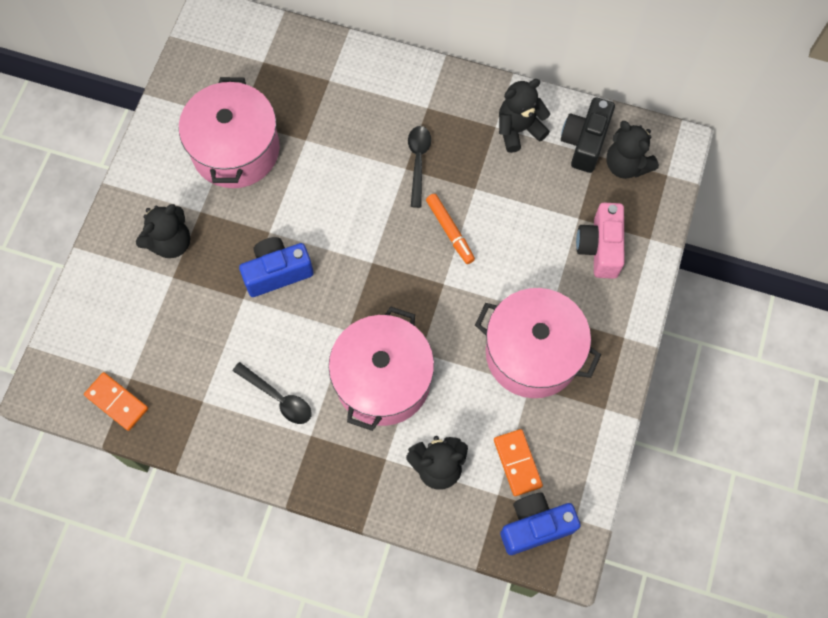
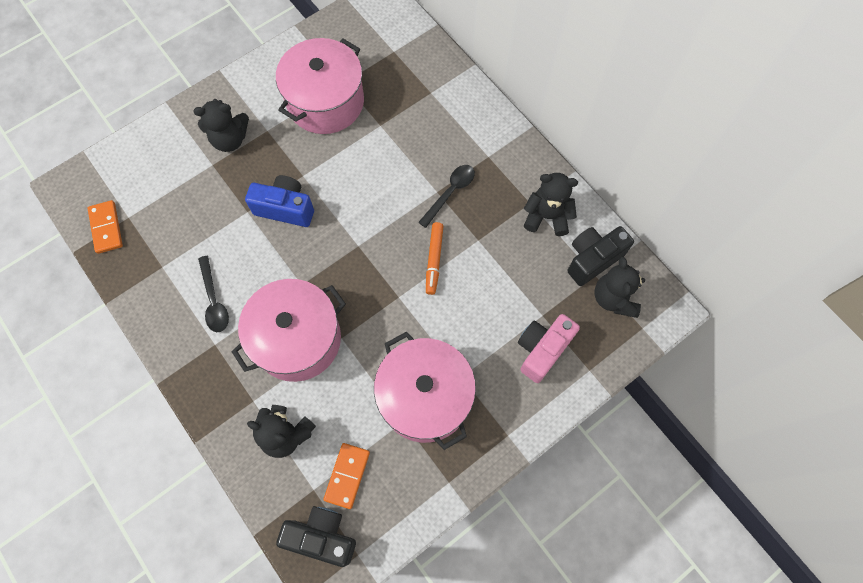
camera: 35 degrees right, 0 degrees up
blue camera [500,493,581,555] -> black camera [276,506,356,567]

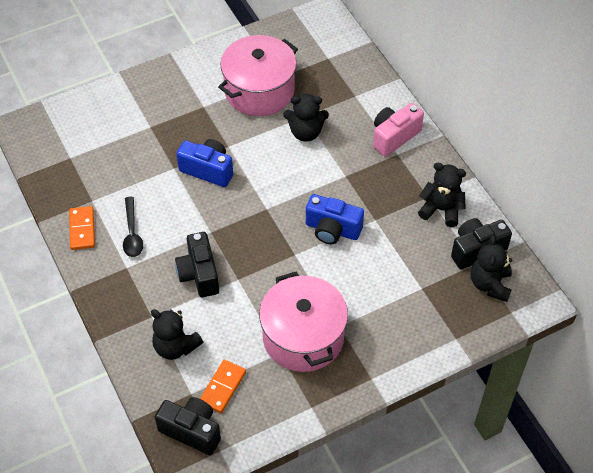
camera: 10 degrees right, 15 degrees down
orange domino [88,200,123,254] -> orange domino moved to [69,206,95,250]
black teddy bear [193,99,249,152] -> black teddy bear moved to [283,93,329,142]
pink pot [232,279,346,382] -> black camera [175,232,219,297]
black spoon [418,165,475,228] -> none
orange marker [426,222,443,295] -> blue camera [306,194,364,244]
pink camera [518,314,580,383] -> pink camera moved to [373,103,424,157]

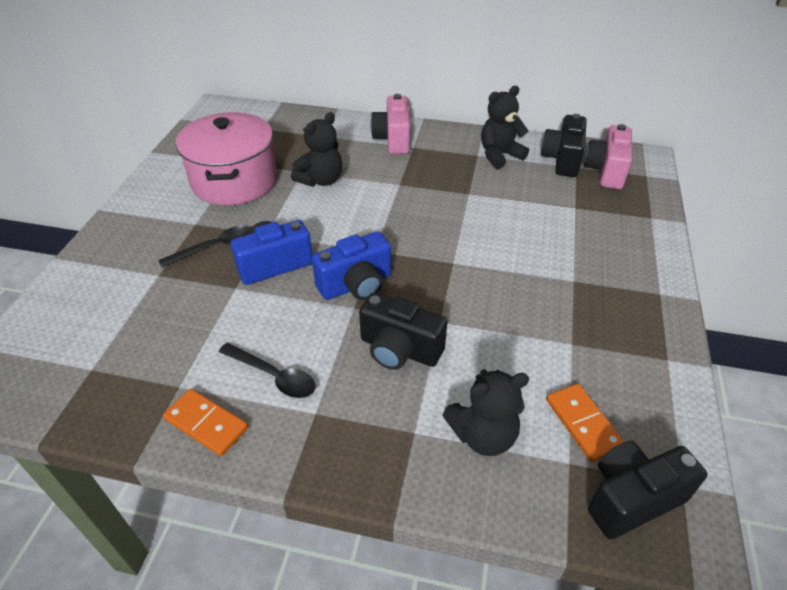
camera: 50 degrees left, 10 degrees down
pink pot [259,271,348,372] -> none
blue camera [306,194,364,244] -> blue camera moved to [312,231,391,300]
black teddy bear [471,235,512,302] -> pink camera [584,124,632,189]
none -> black spoon [159,226,251,267]

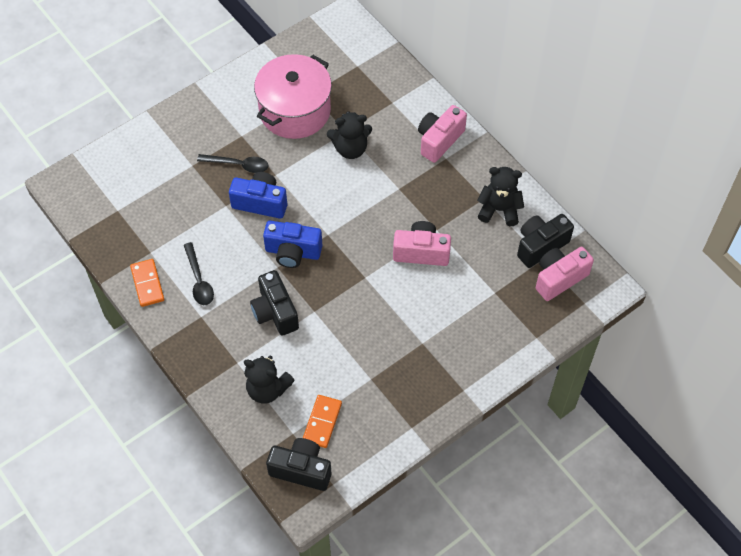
camera: 40 degrees right, 15 degrees up
none -> pink camera [393,221,451,266]

